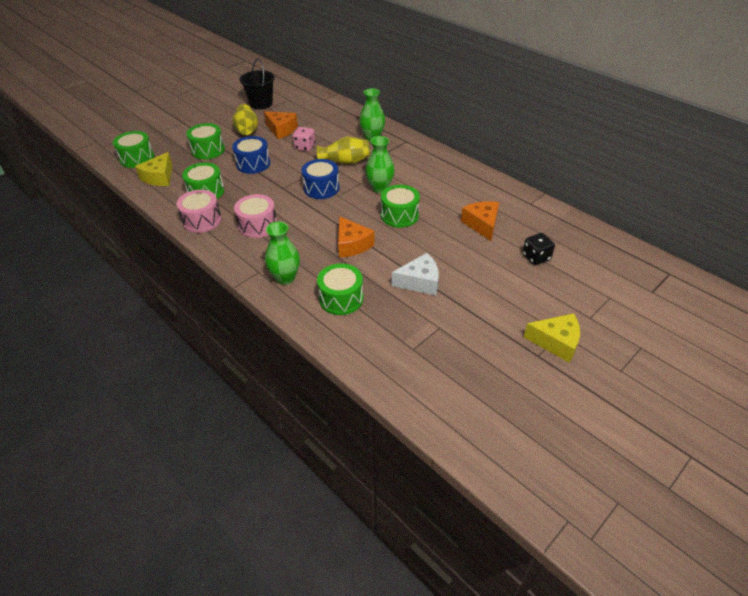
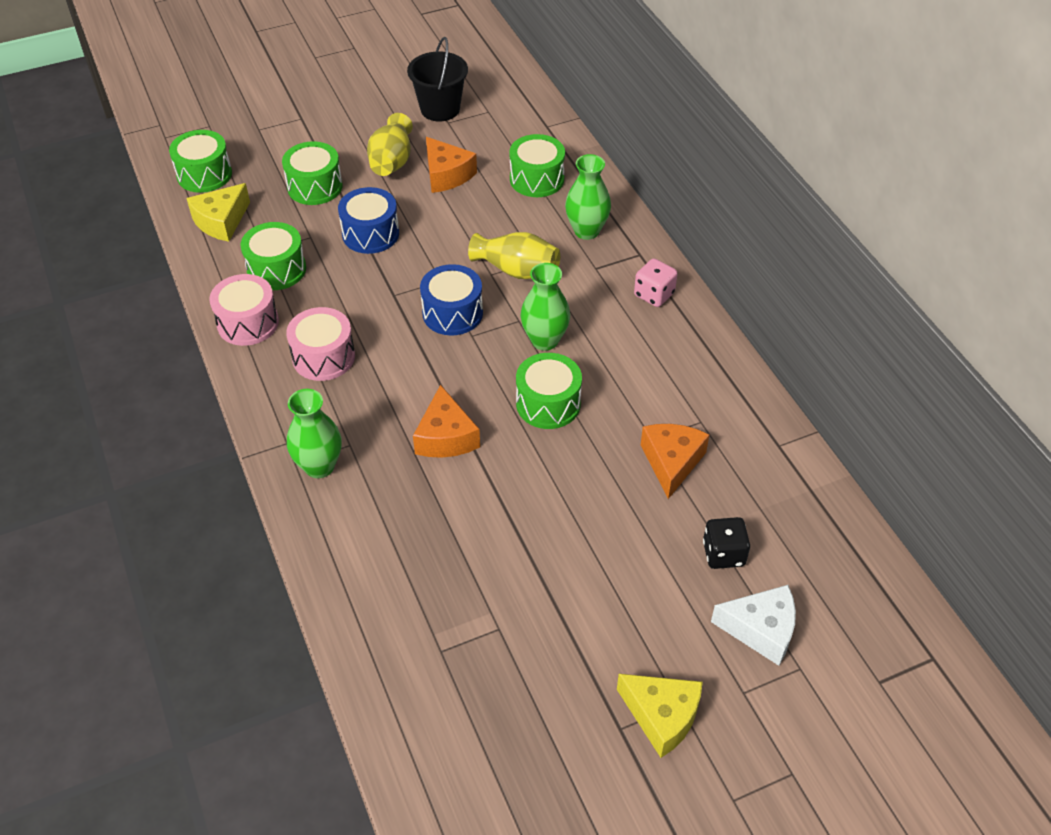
camera: 20 degrees right, 5 degrees up
pink dice [293,127,315,151] -> pink dice moved to [634,258,678,307]
green drum [317,263,363,315] -> green drum moved to [509,134,565,197]
white cheese [392,253,439,295] -> white cheese moved to [711,585,796,666]

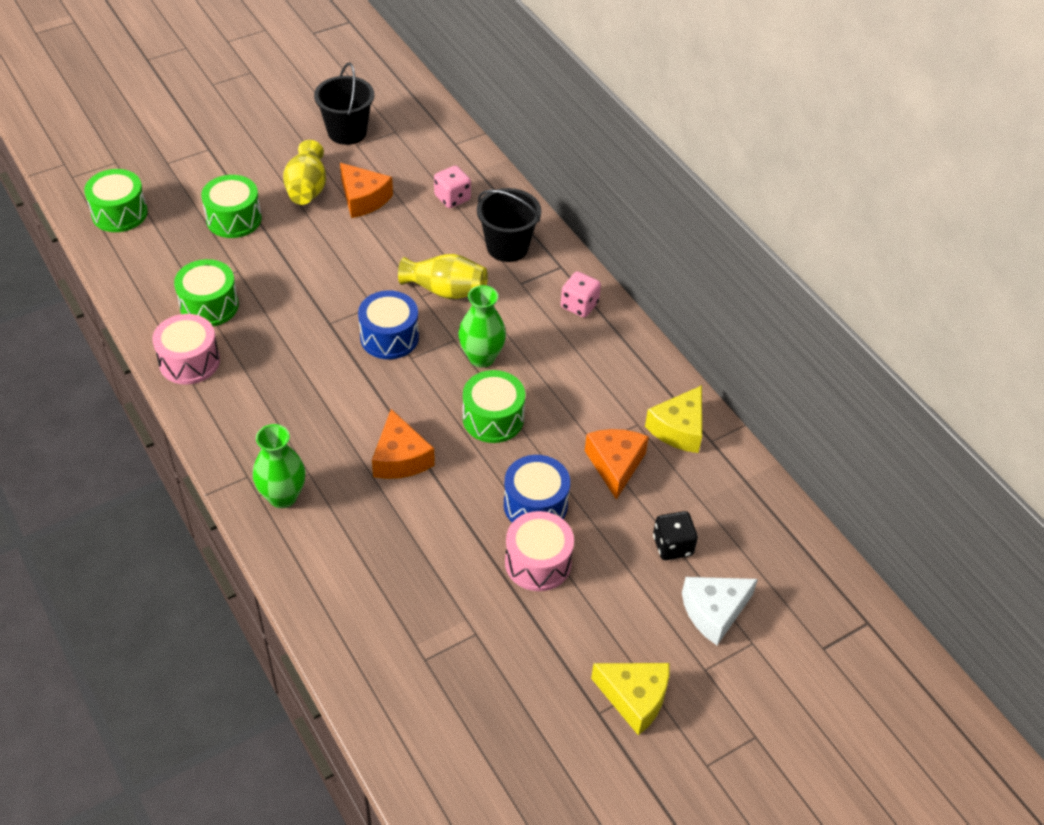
camera: 10 degrees left, 0 degrees up
yellow cheese [186,183,250,242] -> yellow cheese moved to [645,385,702,453]
pink drum [286,307,355,381] -> pink drum moved to [505,511,574,591]
blue drum [338,187,399,254] -> blue drum moved to [504,455,570,522]
green drum [509,134,565,197] -> pink dice [434,165,471,208]
green vase [565,154,611,240] -> black bucket [477,188,541,262]
white cheese [711,585,796,666] -> white cheese turned 150 degrees clockwise [682,577,758,645]

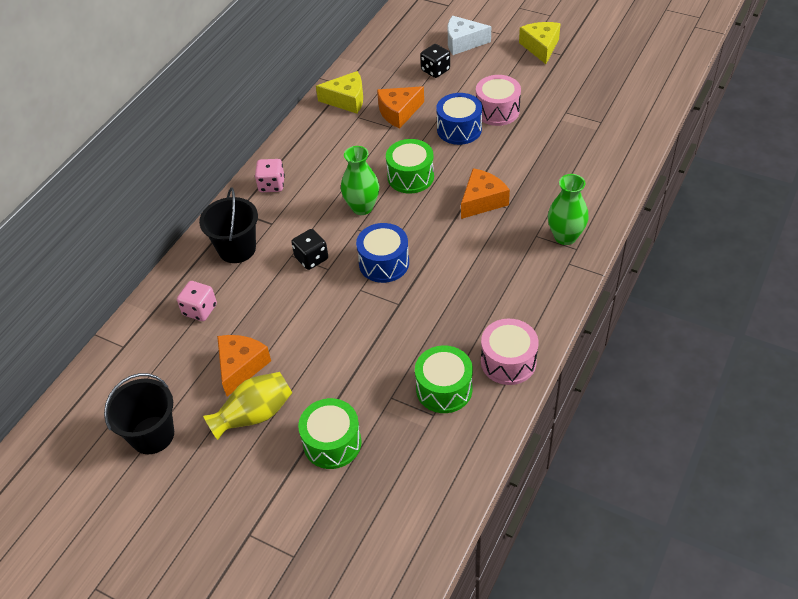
camera: 115 degrees left, 0 degrees up
green drum [84,169,148,232] -> none
yellow vase [398,254,488,299] -> black dice [291,229,328,270]
white cheese [682,577,758,645] -> white cheese turned 150 degrees clockwise [448,16,491,55]

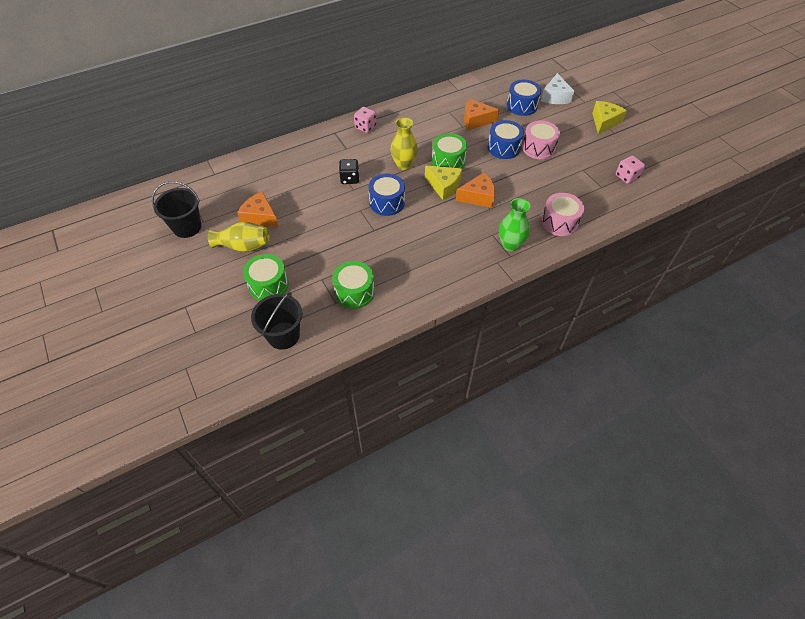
camera: 30 degrees right, 5 degrees up
pink dice [177,281,217,321] -> pink dice moved to [616,155,645,184]
black bucket [199,188,258,263] -> black bucket moved to [251,292,302,350]
orange cheese [217,335,271,397] -> orange cheese turned 105 degrees counterclockwise [237,191,279,228]
yellow cheese [316,71,363,113] -> yellow cheese moved to [425,166,462,200]
green vase [341,146,379,215] -> yellow vase [391,117,418,170]
black dice [420,44,450,78] -> blue drum [507,80,541,116]
white cheese [448,16,491,55] -> white cheese turned 120 degrees counterclockwise [541,73,574,104]
pink drum [481,319,538,385] -> pink drum moved to [541,193,584,236]

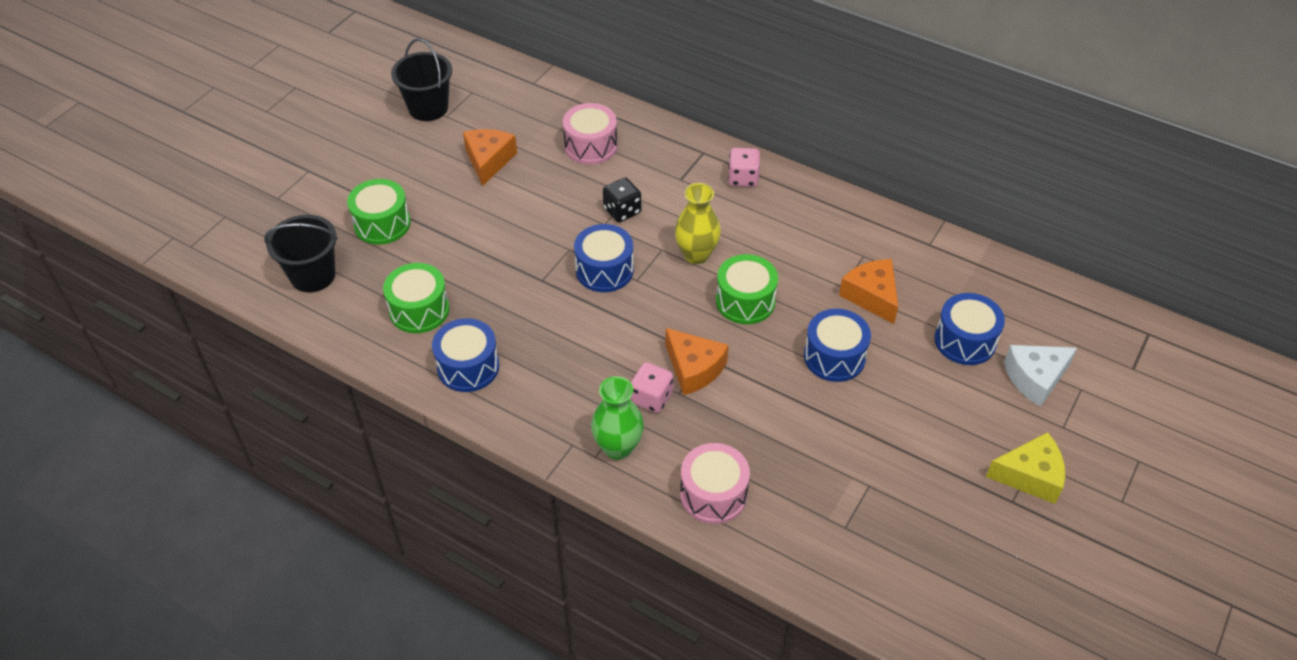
camera: 60 degrees right, 5 degrees down
yellow vase [208,222,270,252] -> none
yellow cheese [425,166,462,200] -> none
pink drum [522,120,560,159] -> pink drum moved to [563,103,617,165]
pink dice [616,155,645,184] -> pink dice moved to [630,362,673,413]
none -> blue drum [432,318,499,392]

